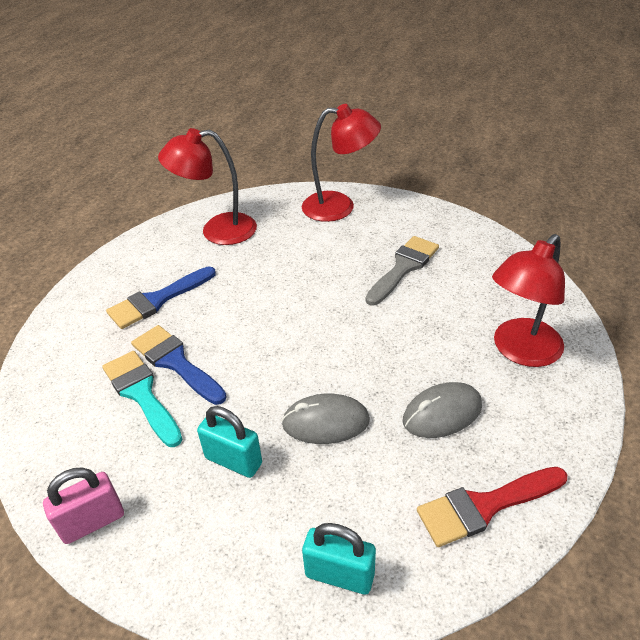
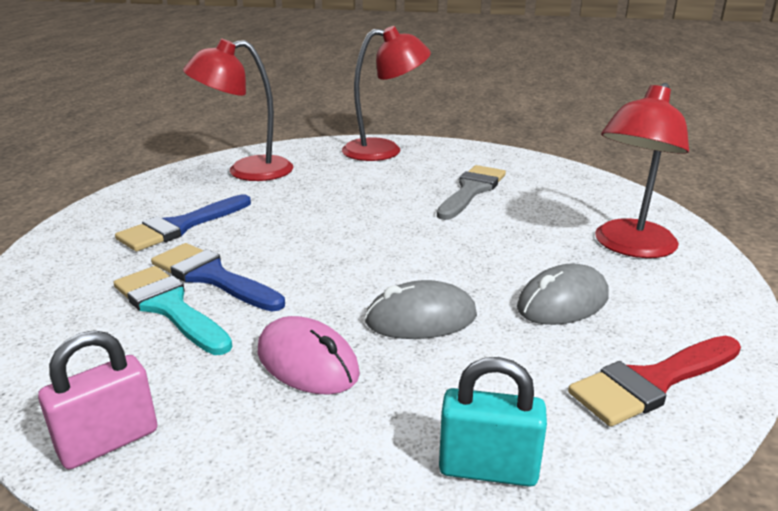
camera: 10 degrees left, 15 degrees down
turquoise padlock [197,406,262,478] -> pink mouse [258,316,360,395]

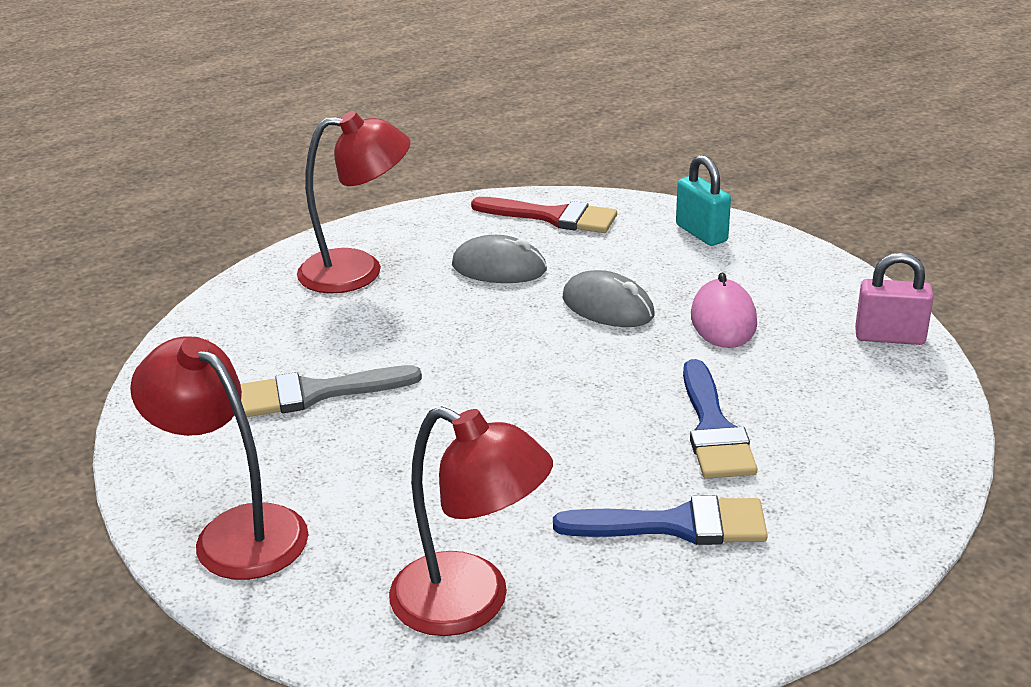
camera: 130 degrees left, 5 degrees up
turquoise brush [114,266,233,355] -> none

